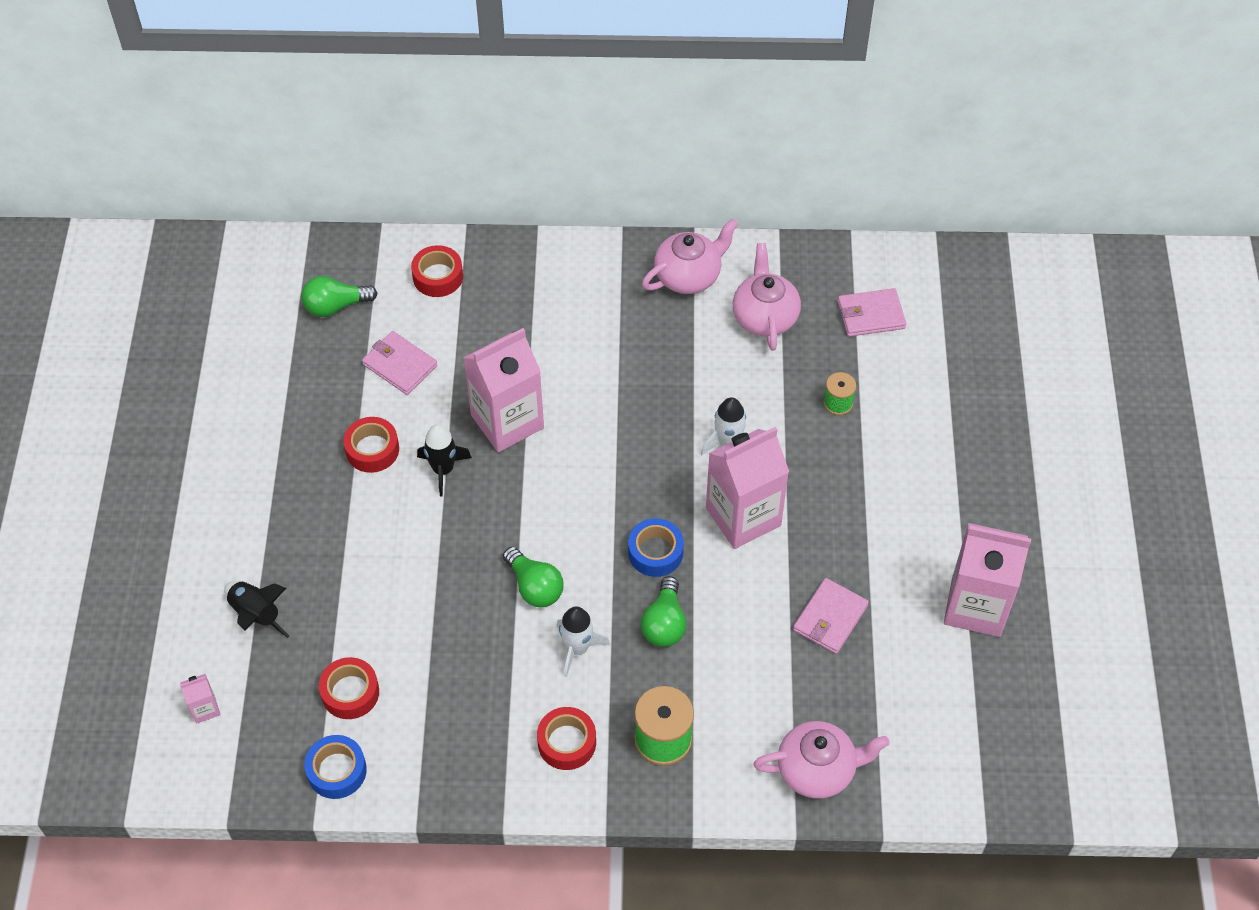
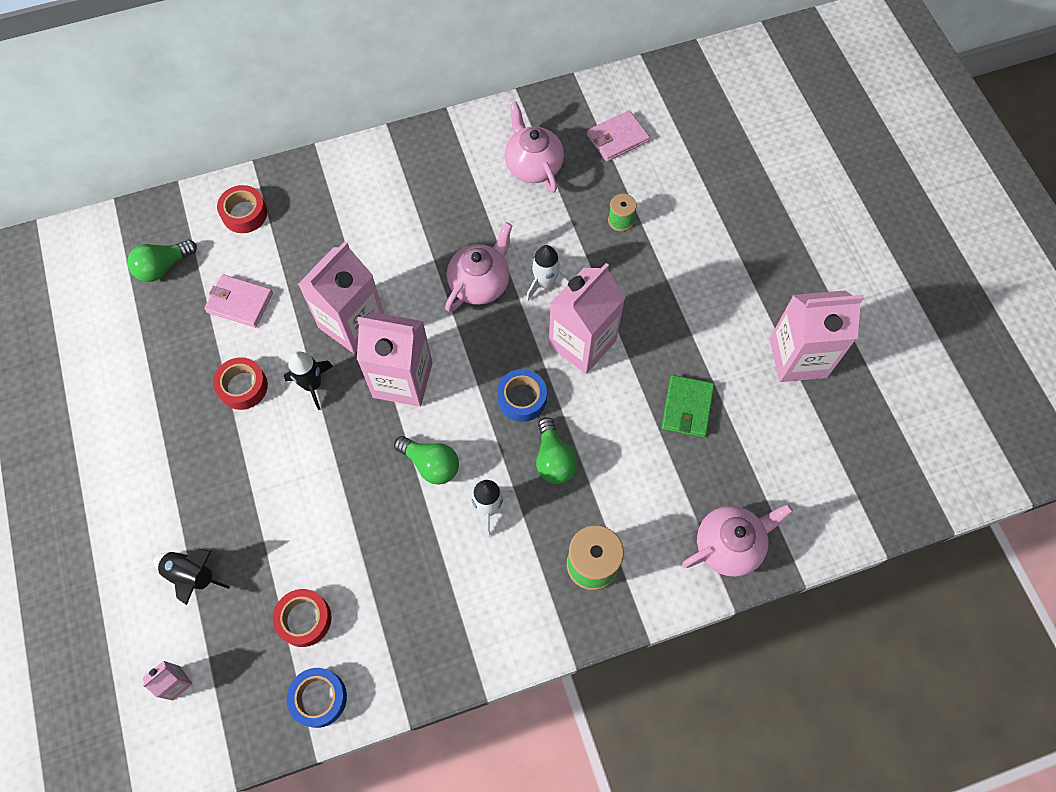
camera: 20 degrees left, 10 degrees up
red tape [537,707,596,770] -> none
pink teapot [642,219,738,294] -> pink teapot moved to [445,222,512,312]
pink wallet [793,578,869,654] -> green wallet [661,375,714,438]
none -> pink carton [357,312,432,407]

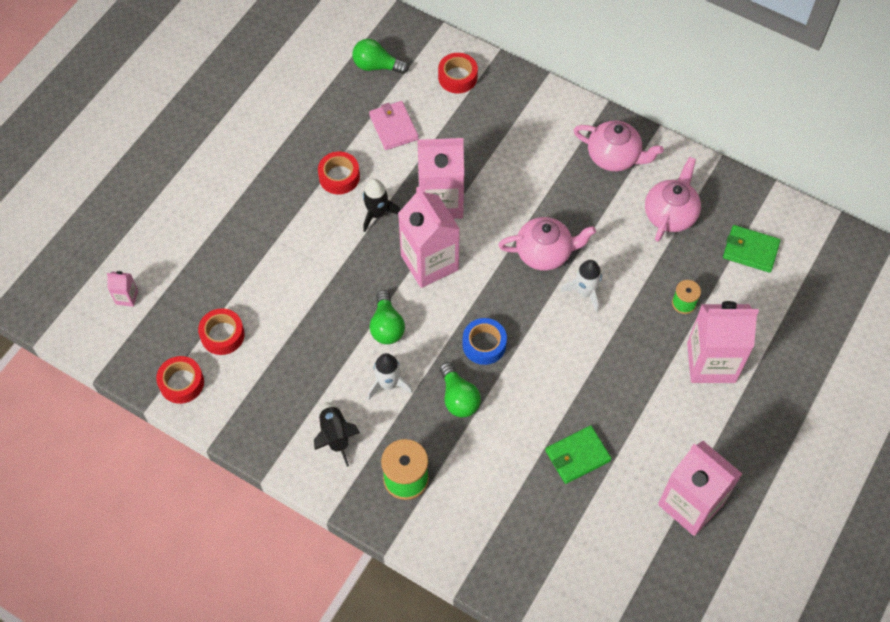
camera: 50 degrees right, 5 degrees down
black rocket [154,549,230,605] -> black rocket moved to [314,402,360,467]
blue tape [286,668,347,728] -> red tape [156,356,204,404]
green light bulb [536,417,578,484] -> green light bulb turned 60 degrees counterclockwise [440,362,481,417]
pink carton [549,263,625,374] -> pink carton moved to [687,301,759,383]
pink wallet [587,110,650,162] -> green wallet [723,225,781,273]
pink teapot [682,504,793,577] -> pink teapot moved to [574,120,664,171]

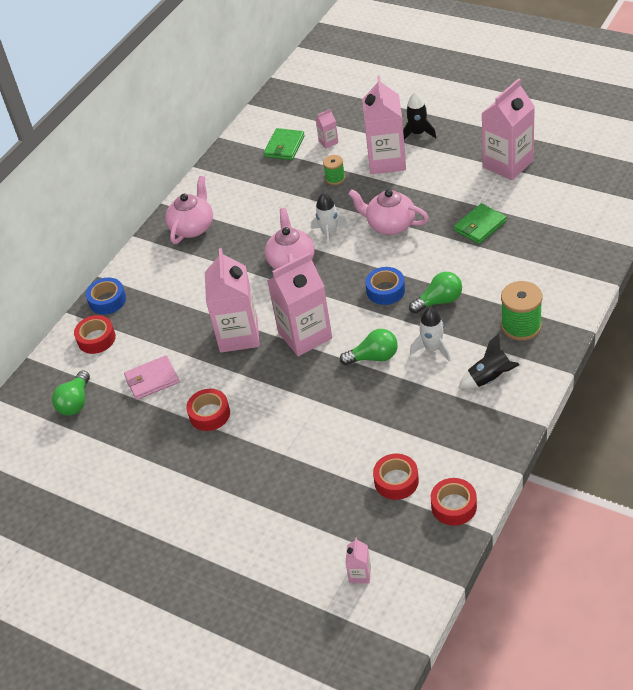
camera: 85 degrees left, 15 degrees down
black rocket [363,179,400,232] -> black rocket moved to [403,92,436,140]
green wallet [545,425,612,484] -> green wallet turned 75 degrees clockwise [454,203,507,244]
pink teapot [645,157,701,242] -> pink teapot moved to [349,189,429,235]
none -> blue tape [86,278,126,315]
none -> pink carton [315,109,339,148]

